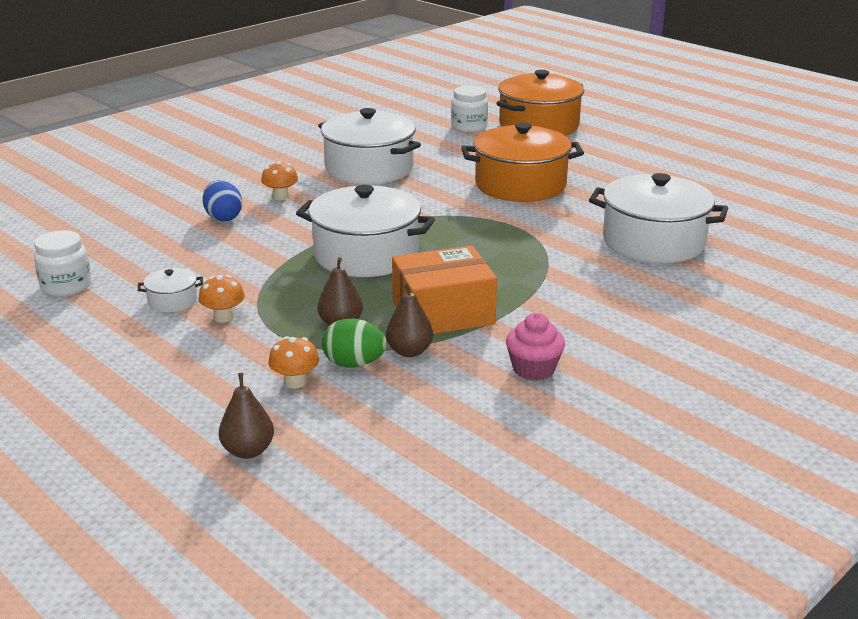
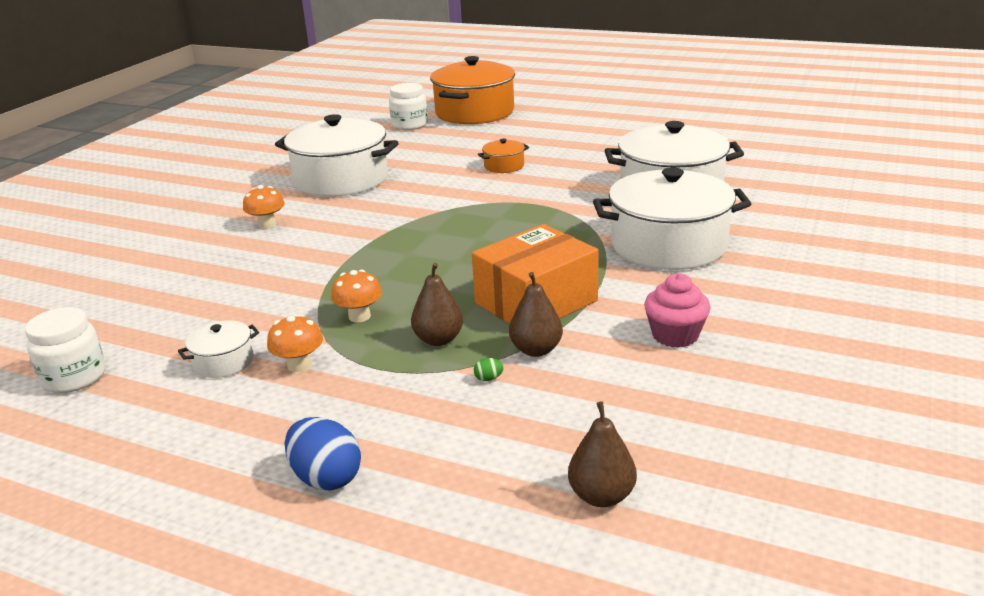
camera: 20 degrees left, 0 degrees up
blue egg [202,180,242,221] -> blue egg moved to [285,417,361,490]
brown pear [219,373,274,459] -> brown pear moved to [568,401,637,507]
orange mushroom [268,336,319,389] -> orange mushroom moved to [331,270,382,322]
white pot [296,185,435,277] -> white pot moved to [593,167,751,270]
green egg [322,319,387,368] -> green egg [474,358,504,381], size x0.40
orange pot [461,122,584,202] -> orange pot [478,139,529,173], size x0.43

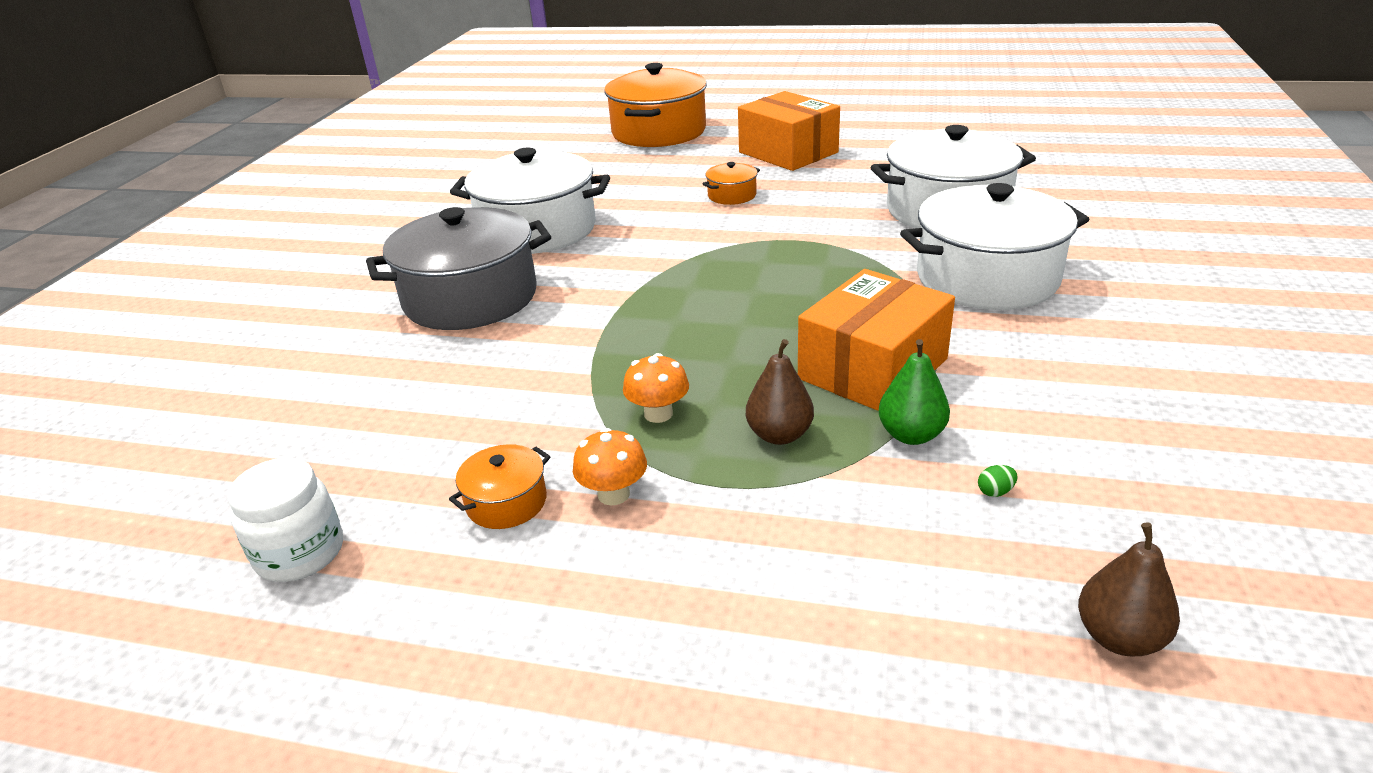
camera: 10 degrees left, 5 degrees up
white pot [178,320,259,378] -> orange pot [449,444,551,529]
orange mushroom [243,185,285,229] -> grey pot [366,207,551,330]
blue egg [285,417,361,490] -> none
white jar [389,83,428,130] -> none
green egg [474,358,504,381] -> green egg moved to [978,465,1018,497]
brown pear [509,272,563,357] -> green pear [879,339,950,445]
pink cupcake [644,273,711,348] -> none
none -> orange box [738,91,840,171]

